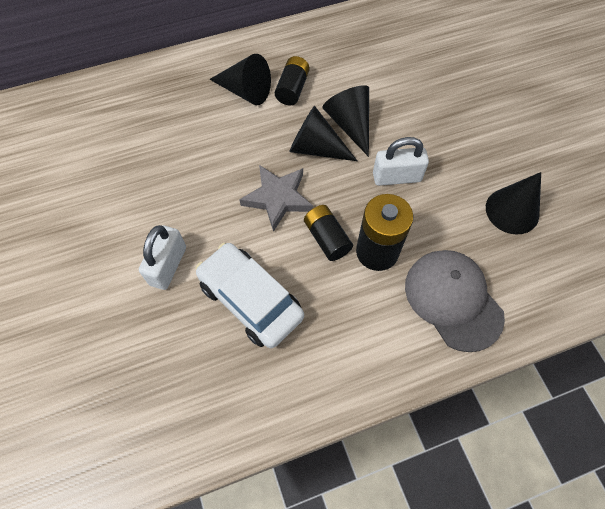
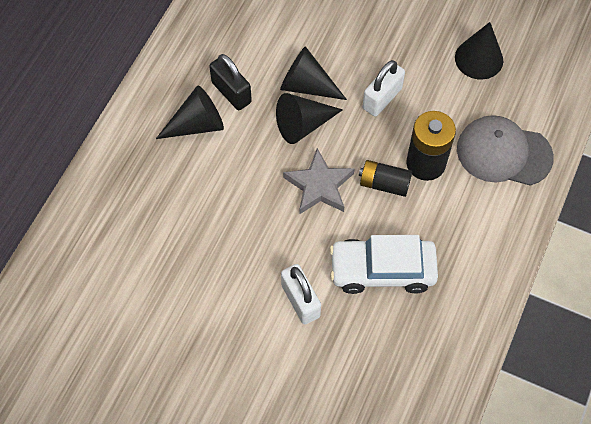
camera: 45 degrees left, 0 degrees up
black battery [275,56,310,105] -> black padlock [209,54,252,110]

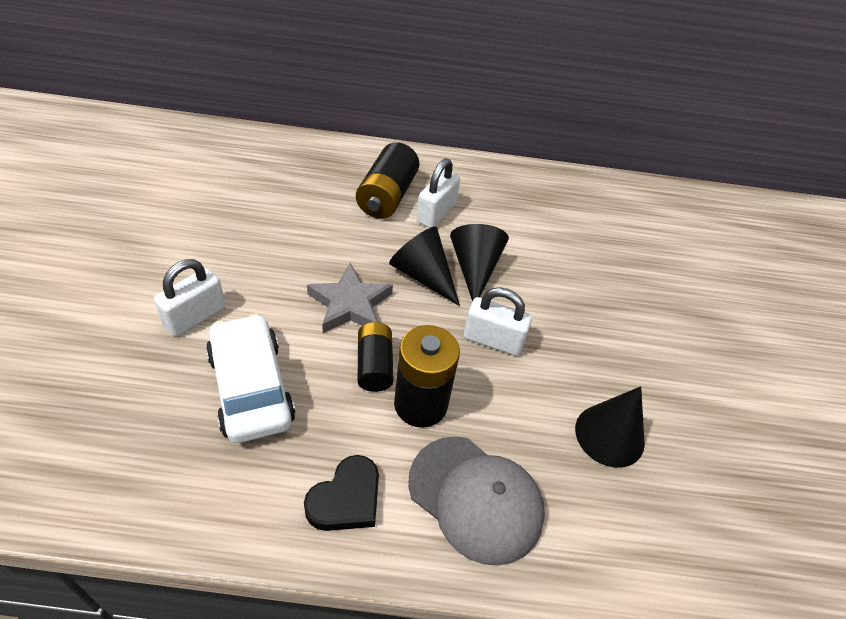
camera: 65 degrees right, 15 degrees down
black cone [156,85,224,139] -> black battery [356,142,420,219]
black padlock [209,54,252,110] -> white padlock [416,159,460,228]
grey cap [457,115,554,186] -> grey cap turned 135 degrees clockwise [408,436,545,566]
none -> black heart [304,455,379,531]

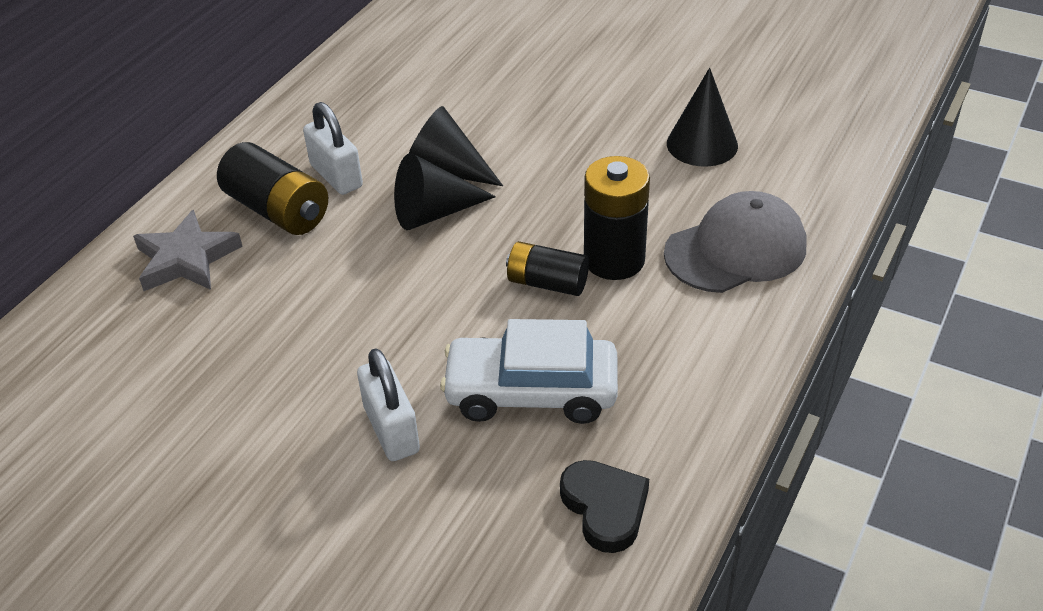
camera: 60 degrees left, 5 degrees down
black heart [304,455,379,531] -> black heart moved to [560,460,649,553]
grey star [307,263,393,333] -> grey star moved to [133,210,243,291]
white padlock [464,287,532,356] -> none

